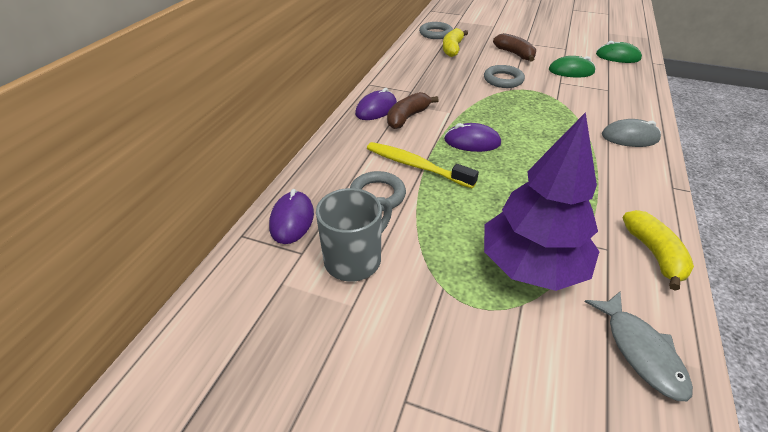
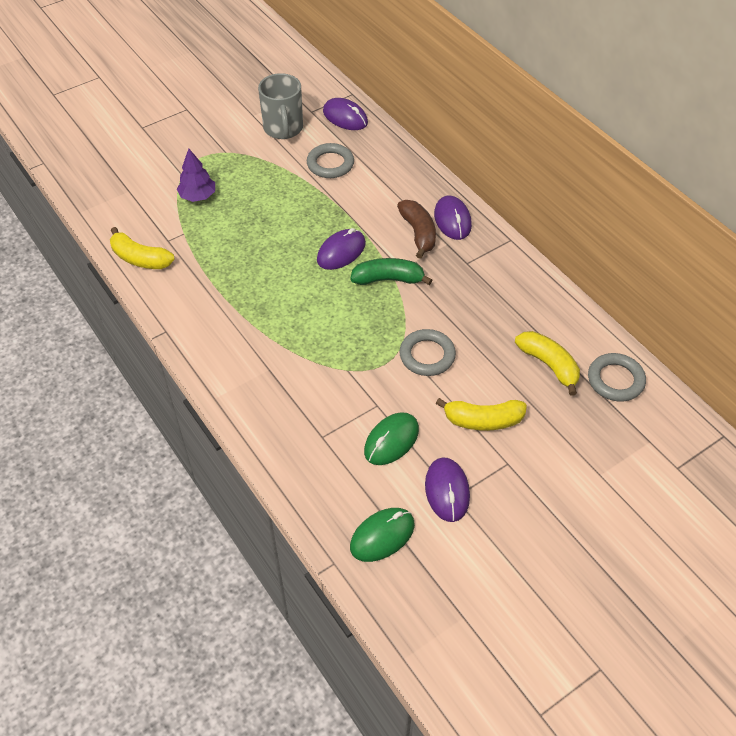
camera: 125 degrees right, 10 degrees up
yellow toothbrush [367,142,479,188] -> none
purple tree [484,112,600,291] -> purple tree [177,149,215,202], size x0.48
brown banana [493,33,536,61] -> yellow banana [436,398,527,431]
grey fish [585,292,693,401] -> none
grey mouse [602,119,661,147] -> none
none -> green banana [350,258,432,285]
none -> purple mouse [425,457,470,522]

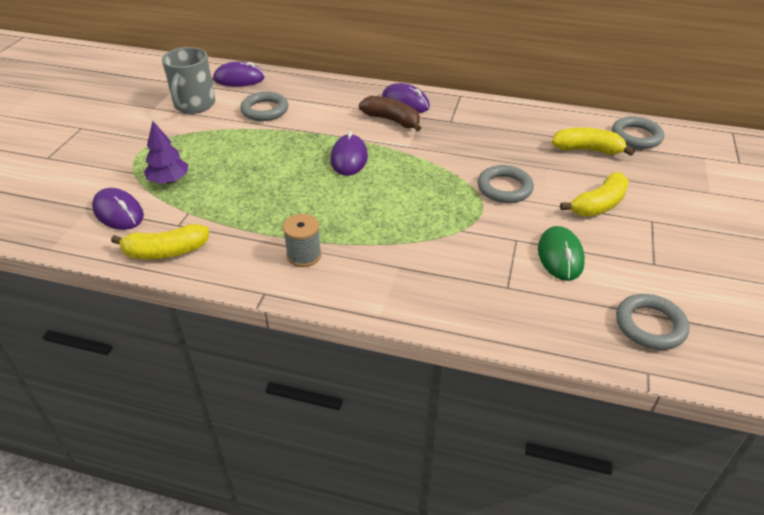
camera: 40 degrees left, 10 degrees down
grey mug [258,73,303,139] -> grey mug turned 60 degrees clockwise [162,47,215,114]
green banana [350,258,432,285] -> none
green mouse [350,508,415,562] -> grey ring [616,294,690,350]
purple mouse [425,457,470,522] -> purple mouse moved to [92,188,144,230]
none -> grey spool [283,214,322,267]

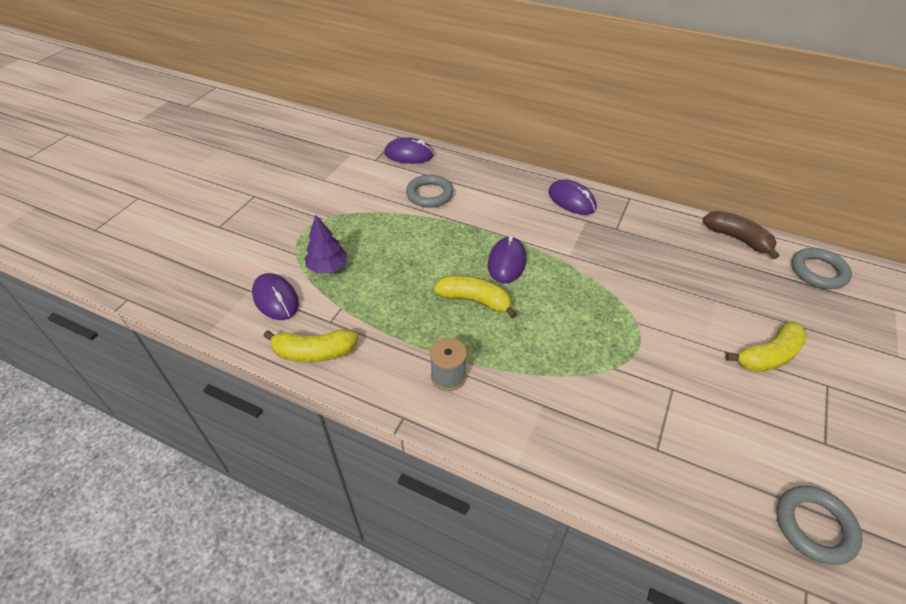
camera: 10 degrees right, 5 degrees up
grey mug [162,47,215,114] -> none
brown banana [359,96,421,131] -> brown banana moved to [703,211,779,259]
grey ring [477,165,534,203] -> none
green mouse [538,226,585,281] -> none
yellow banana [552,128,635,156] -> yellow banana moved to [434,275,517,318]

